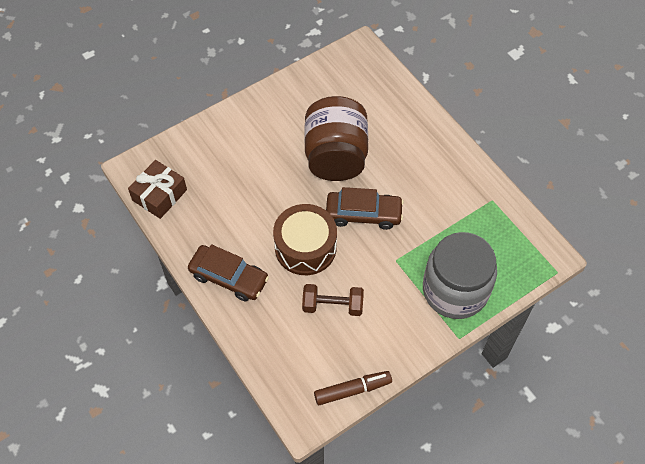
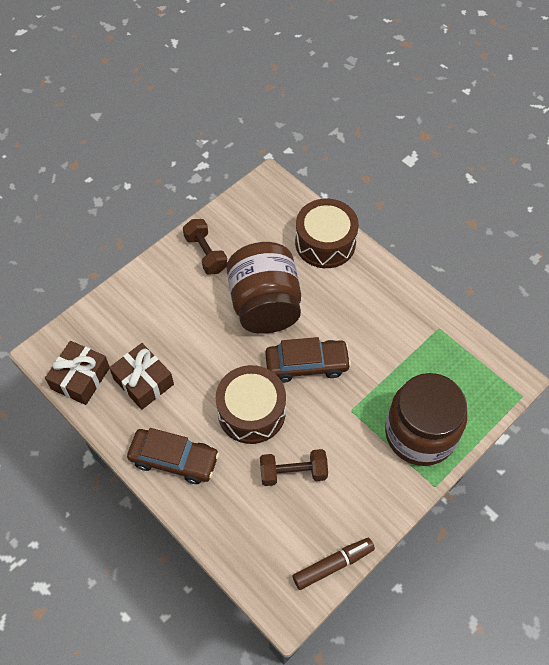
camera: 10 degrees left, 0 degrees up
grey jar [423,232,497,319] -> brown jar [385,373,467,466]
none -> brown gift [109,343,174,410]
none -> brown dumbbell [183,219,227,275]
none -> brown drum [295,199,359,268]

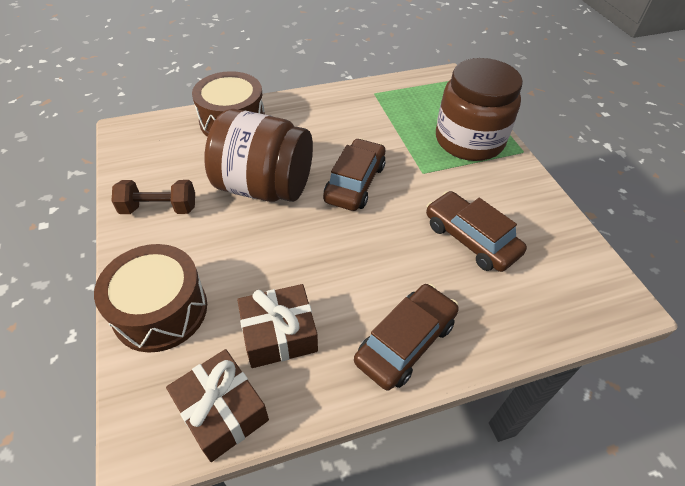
camera: 65 degrees left, 10 degrees down
brown drum [216,365,286,444] -> brown drum moved to [94,244,207,353]
brown dumbbell [260,449,328,486] -> brown car [426,191,527,272]
brown marker [292,538,375,590] -> none

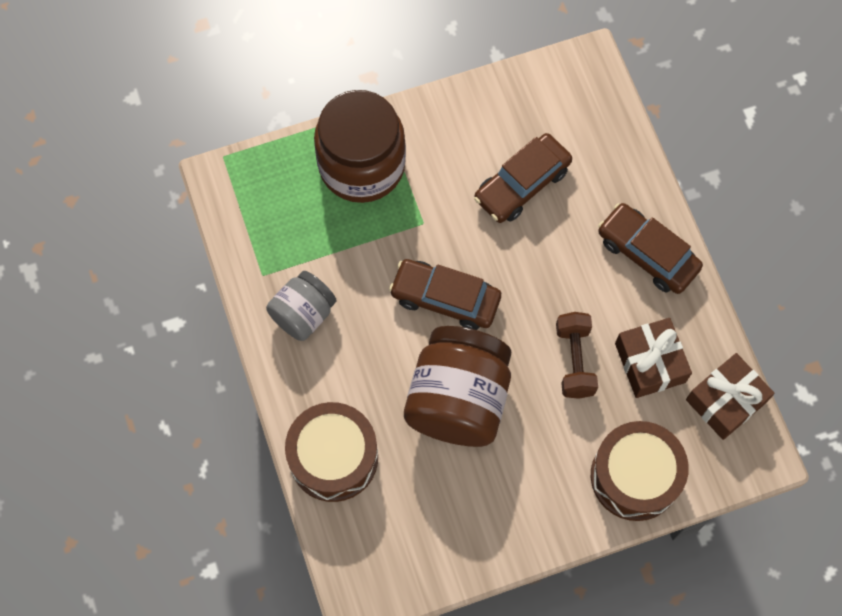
camera: 90 degrees left, 20 degrees up
brown dumbbell [111,180,195,214] -> brown dumbbell moved to [556,312,598,399]
none -> grey jar [266,271,337,341]

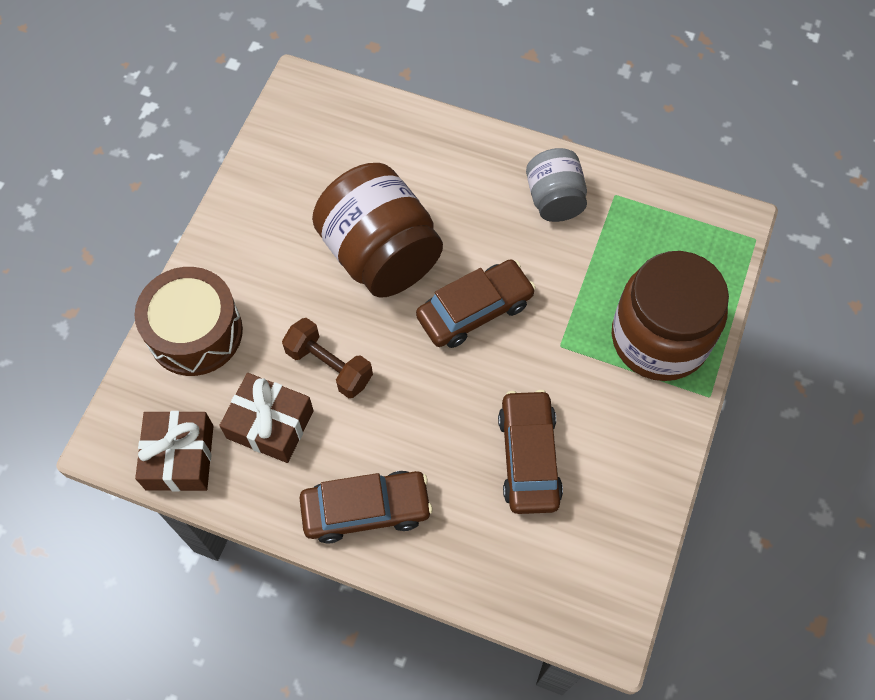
camera: 130 degrees right, 5 degrees down
brown drum [285,402,378,502] -> none

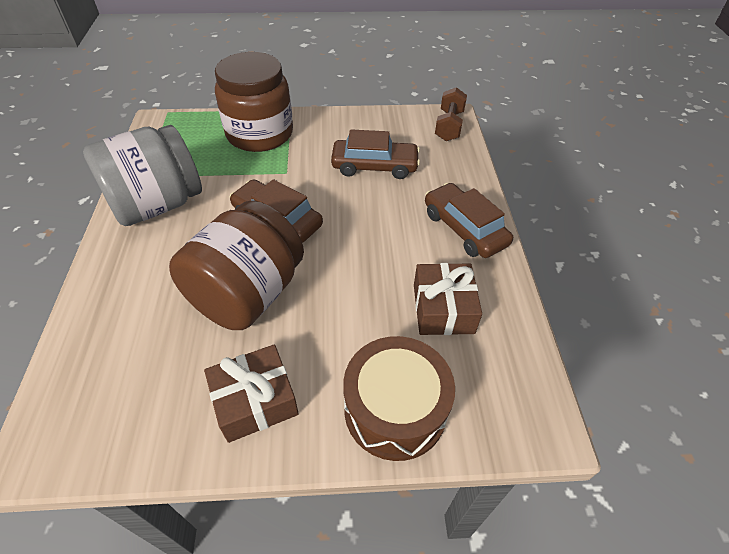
camera: 115 degrees left, 15 degrees down
brown gift [135,411,213,491] -> brown gift moved to [204,344,299,443]
brown dumbbell [282,318,373,398] -> brown dumbbell moved to [435,87,467,141]
brown car [498,390,563,514] -> brown car turned 150 degrees counterclockwise [331,129,420,179]
grey jar [526,148,587,222] -> grey jar [83,125,202,226], size x1.75

